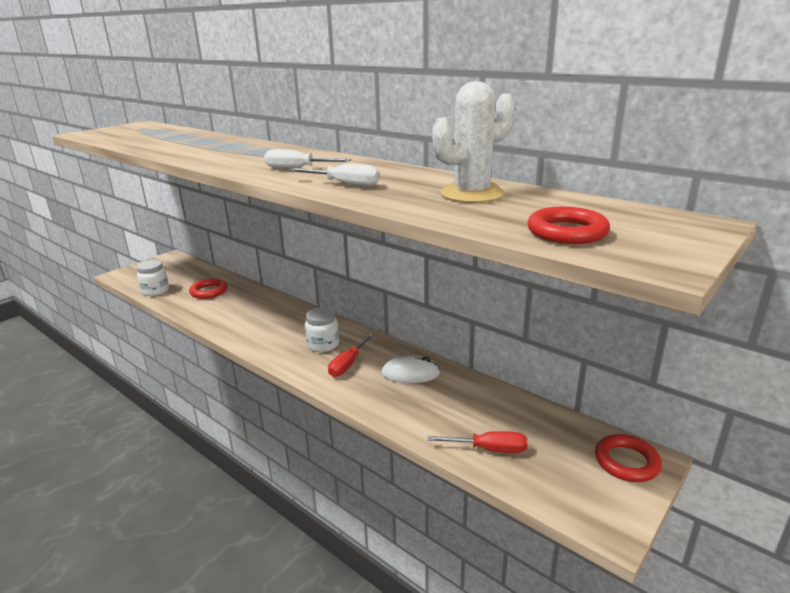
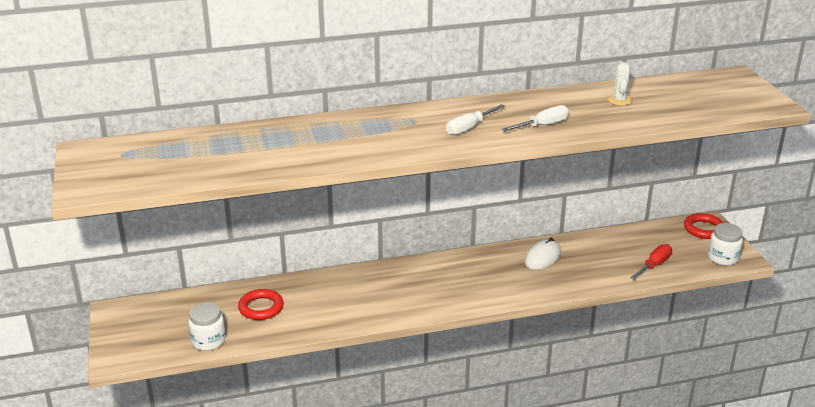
camera: 55 degrees left, 5 degrees up
white jar [305,307,339,352] -> white jar moved to [708,223,743,266]
red screwdriver [328,334,374,377] -> none
white cactus [432,81,516,203] -> white cactus [608,62,632,106], size x0.54
red ring [527,207,610,244] -> none

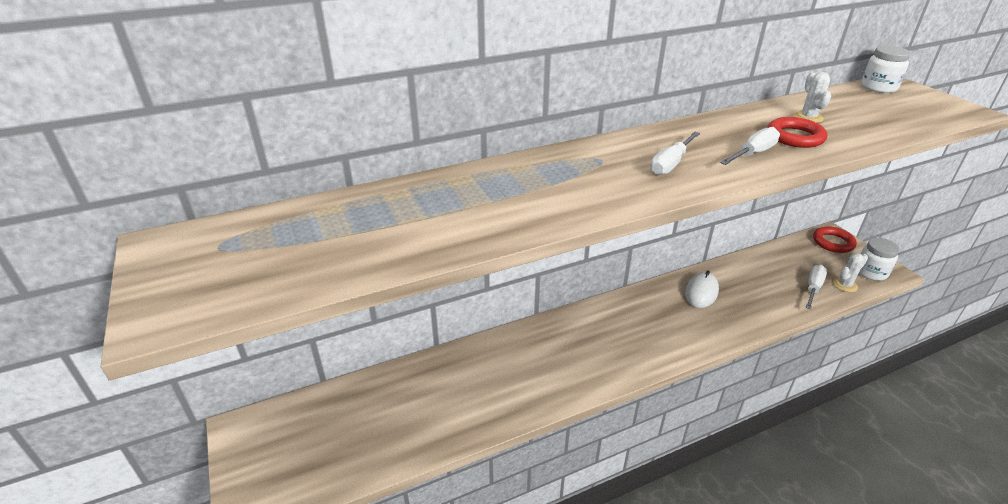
camera: 10 degrees left, 5 degrees up
white jar [188,302,226,351] -> white jar moved to [861,46,911,93]
red ring [238,289,284,320] -> red ring moved to [767,117,827,148]
red screwdriver [630,244,672,279] -> white screwdriver [806,265,827,309]
none -> white cactus [833,253,868,292]

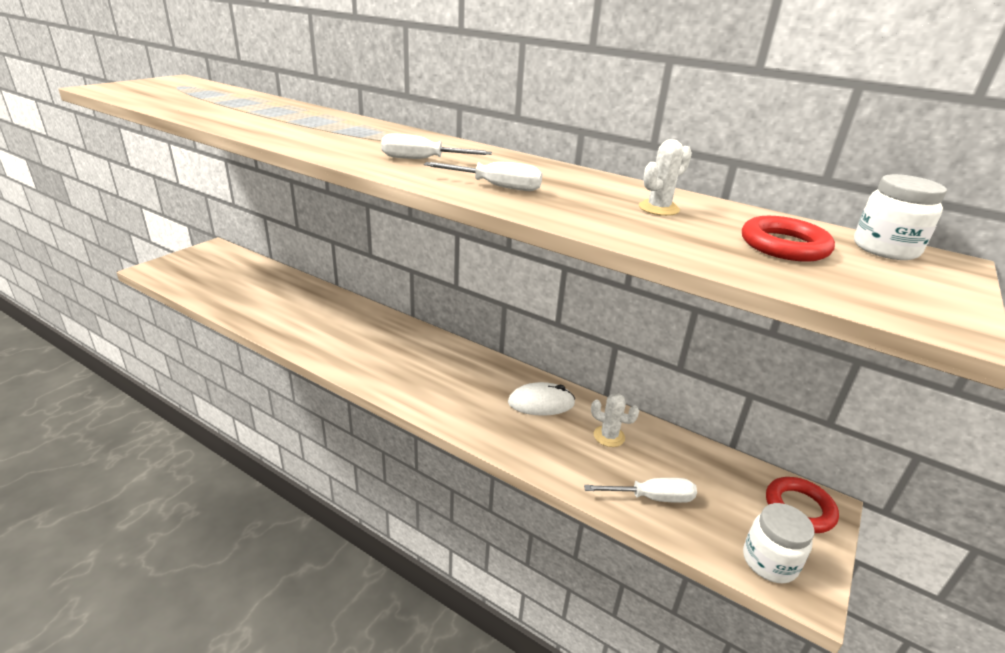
camera: 55 degrees right, 5 degrees down
red ring [767,117,827,148] -> red ring moved to [742,216,835,262]
white cactus [833,253,868,292] -> white cactus moved to [591,393,639,447]

